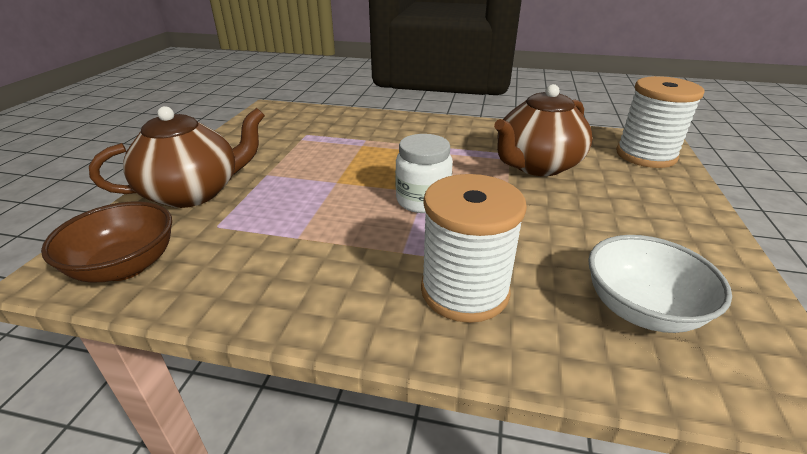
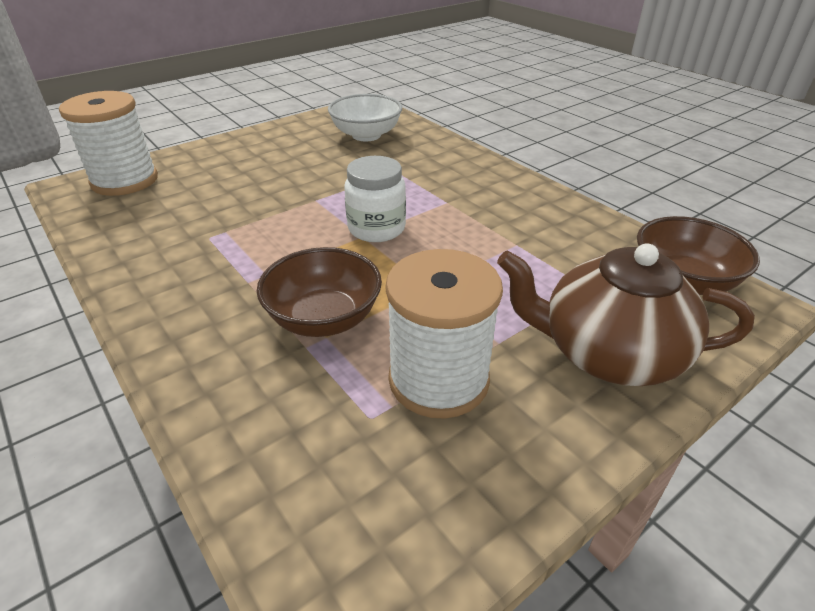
camera: 140 degrees left, 5 degrees up
white spool [421,174,527,323] -> white spool moved to [386,249,503,419]
brown teapot [494,84,592,176] -> none
none -> brown bowl [257,247,382,337]

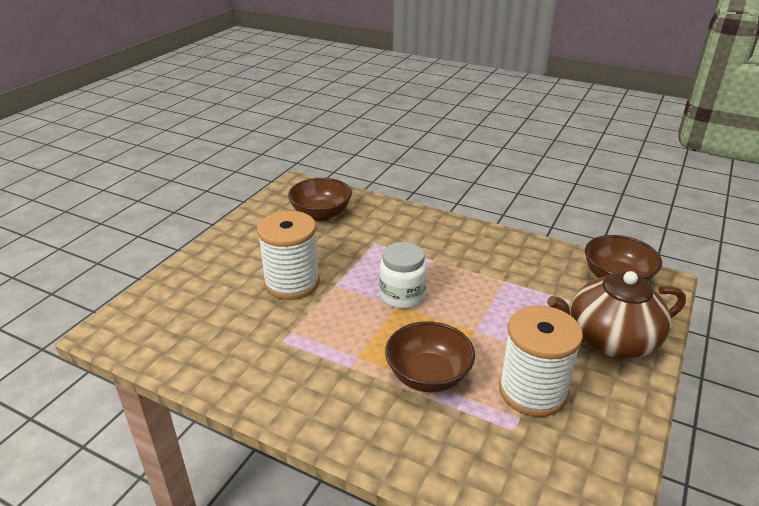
camera: 25 degrees left, 5 degrees down
white spool [59,91,158,196] -> white spool moved to [257,211,320,300]
white bowl [328,94,402,141] -> brown bowl [288,178,352,221]

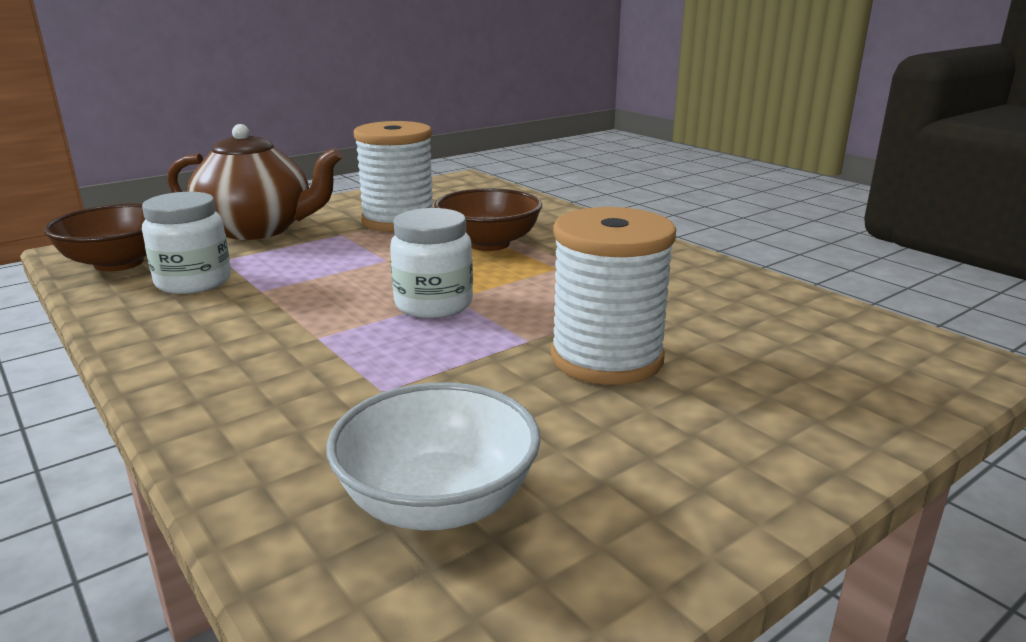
camera: 155 degrees left, 10 degrees down
brown bowl [288,178,352,221] -> white bowl [327,382,541,530]
none -> white jar [142,192,231,294]

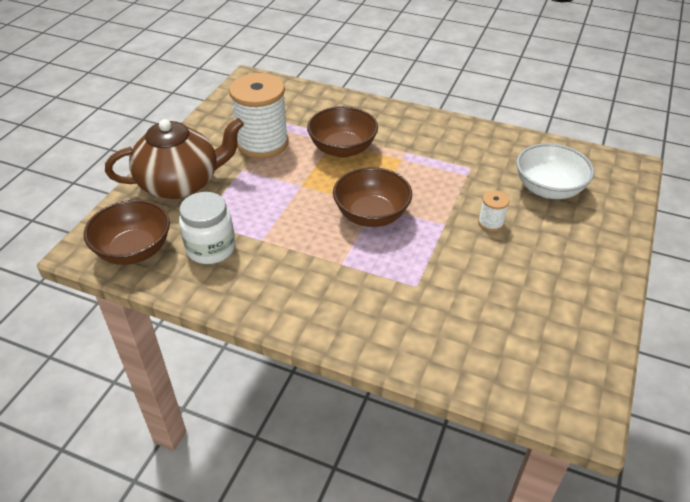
camera: 30 degrees left, 20 degrees up
white bowl [327,382,541,530] -> white bowl moved to [516,143,594,199]
white jar [390,208,473,318] -> brown bowl [333,167,412,227]
white spool [551,207,676,385] -> white spool [478,190,509,231], size x0.44

